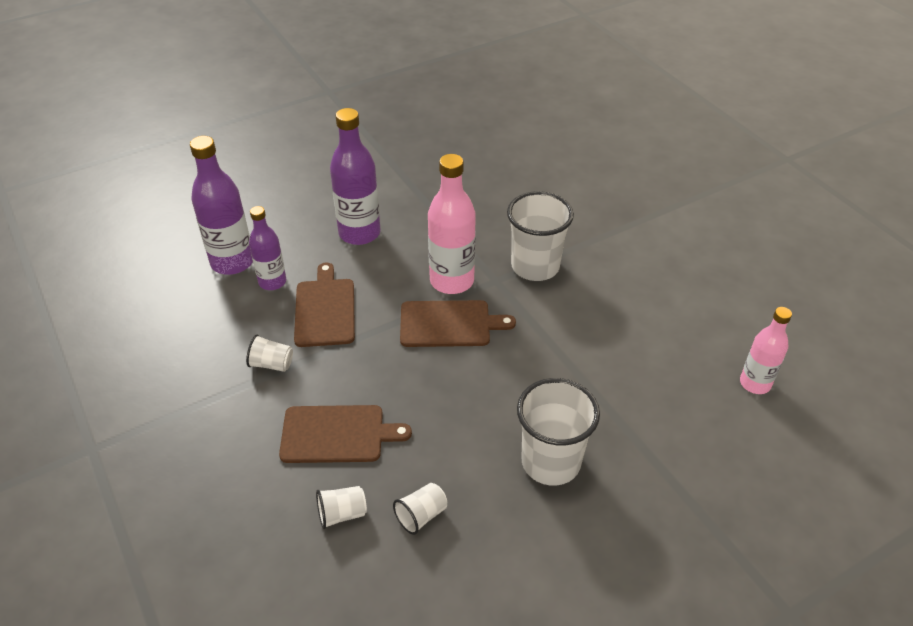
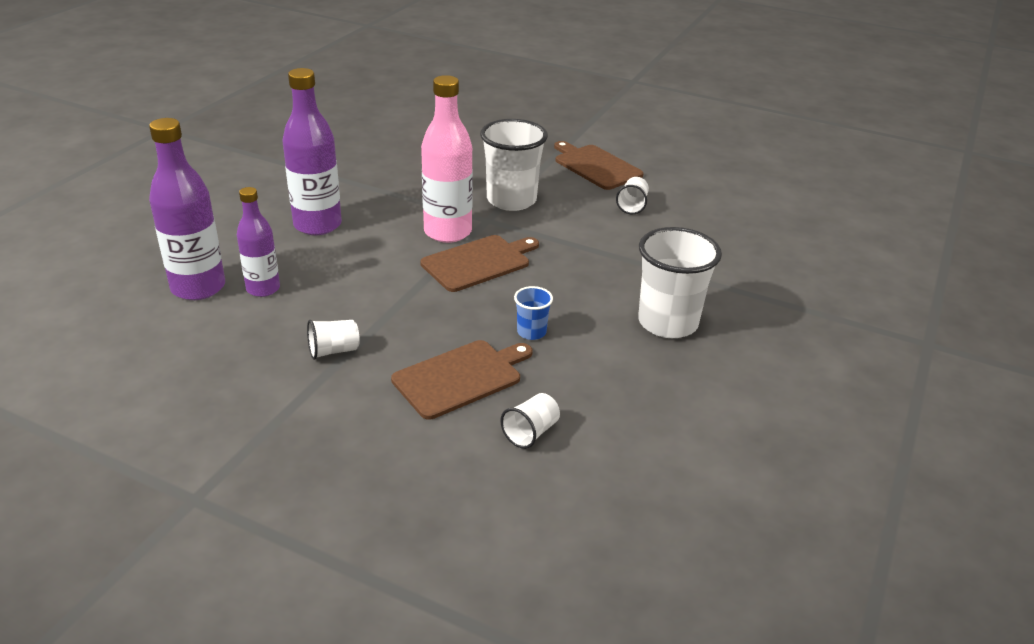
camera: 35 degrees left, 10 degrees down
brown cutting board [294,263,355,347] -> brown cutting board moved to [554,141,644,190]
white cup [393,483,447,535] -> white cup moved to [616,177,649,214]
pink bottle [740,307,792,394] -> none
none -> blue cup [514,286,553,340]

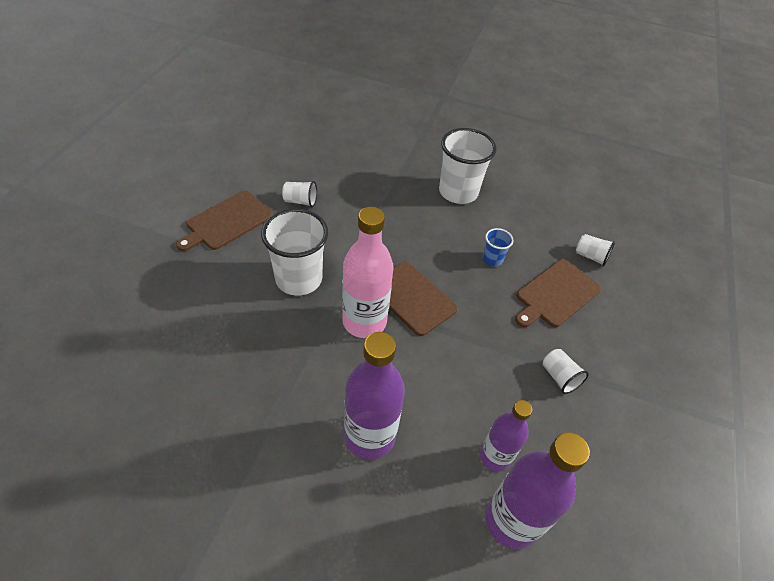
camera: 100 degrees left, 15 degrees up
brown cutting board [391,340,532,420] -> brown cutting board turned 90 degrees counterclockwise [515,259,601,327]

